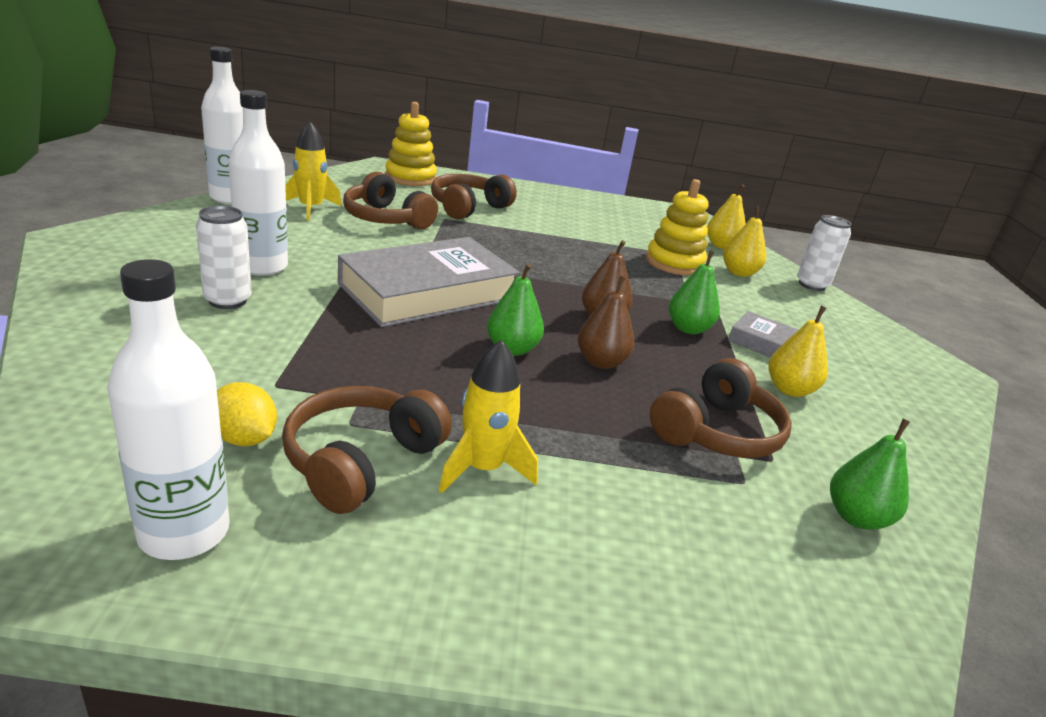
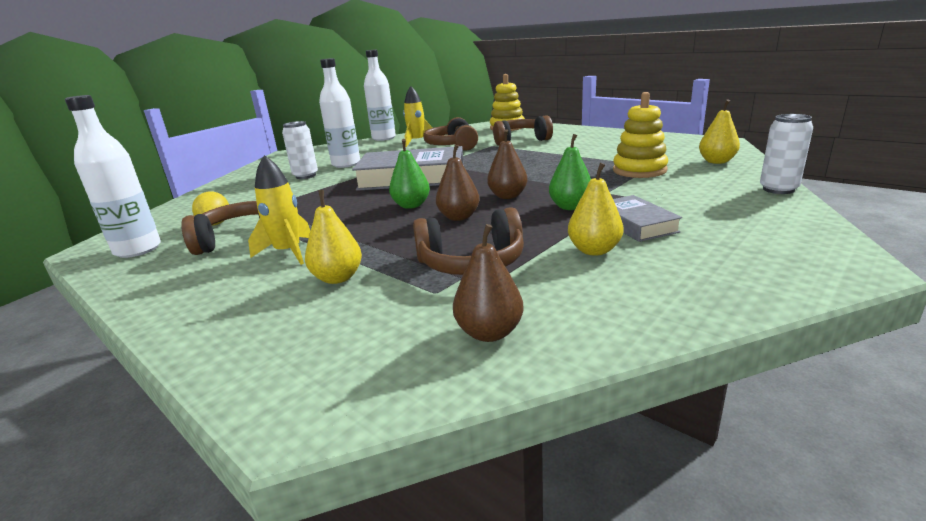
camera: 45 degrees right, 5 degrees down
yellow pear [723,206,766,277] -> yellow pear moved to [305,190,362,284]
green pear [830,419,910,530] -> brown pear [453,224,524,342]

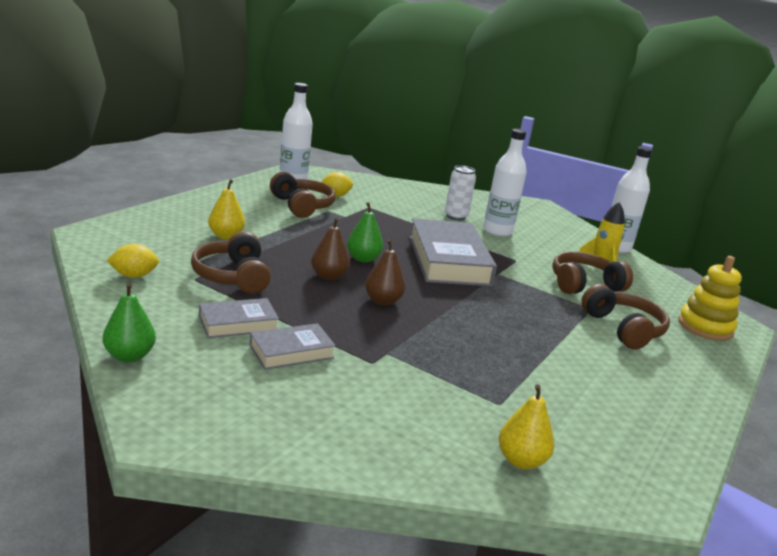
camera: 75 degrees right, 0 degrees up
yellow rocket [248,155,310,265] -> none
brown pear [453,224,524,342] -> yellow lemon [107,244,159,278]
green pear [549,134,591,210] -> green pear moved to [103,283,156,362]
yellow pear [568,163,624,256] -> grey book [199,298,279,338]
yellow stacking toy [613,92,668,178] -> none
white can [760,114,813,194] -> none

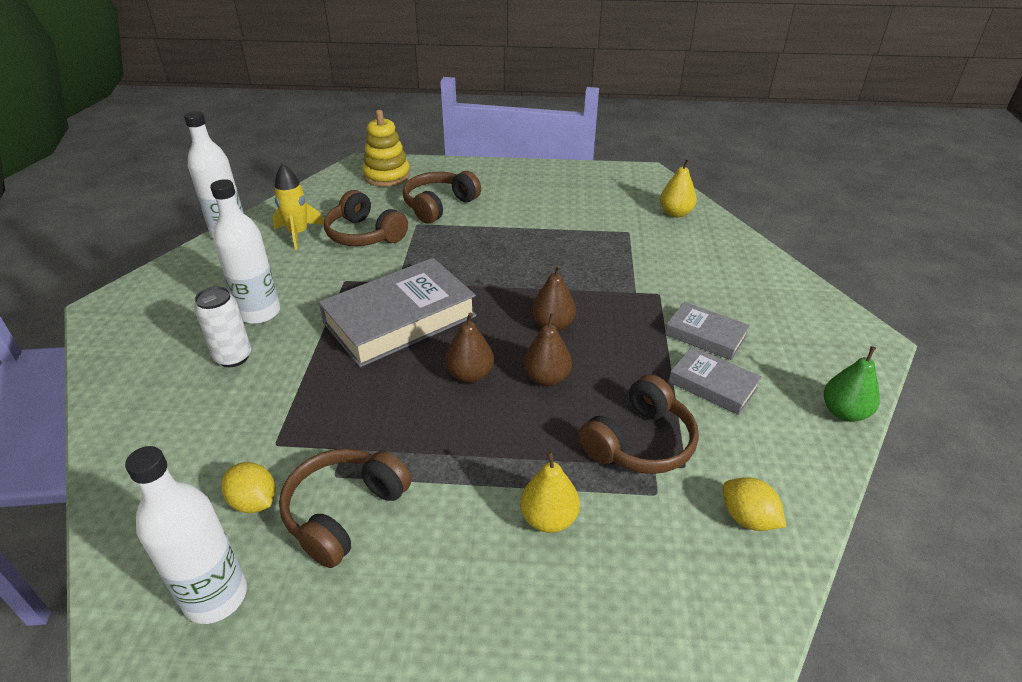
camera: 115 degrees left, 15 degrees up
green pear [347,202,383,262] -> brown pear [446,313,494,383]

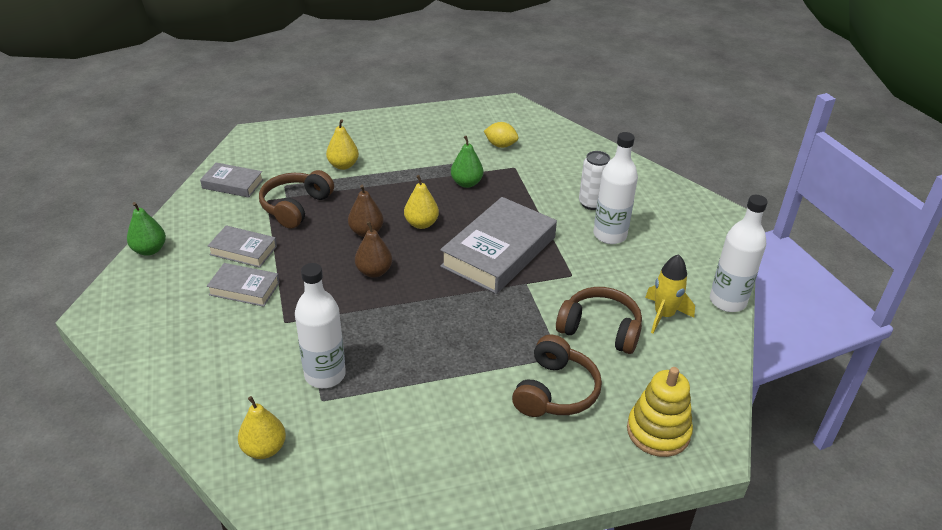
camera: 160 degrees right, 0 degrees up
white bottle [125,446,247,624] -> white bottle moved to [295,263,346,388]
brown headphones [279,448,412,568] -> none
brown pear [446,313,494,383] -> yellow pear [404,175,439,229]
yellow lemon [723,477,786,531] -> grey book [200,163,263,198]
none -> green pear [451,136,483,188]

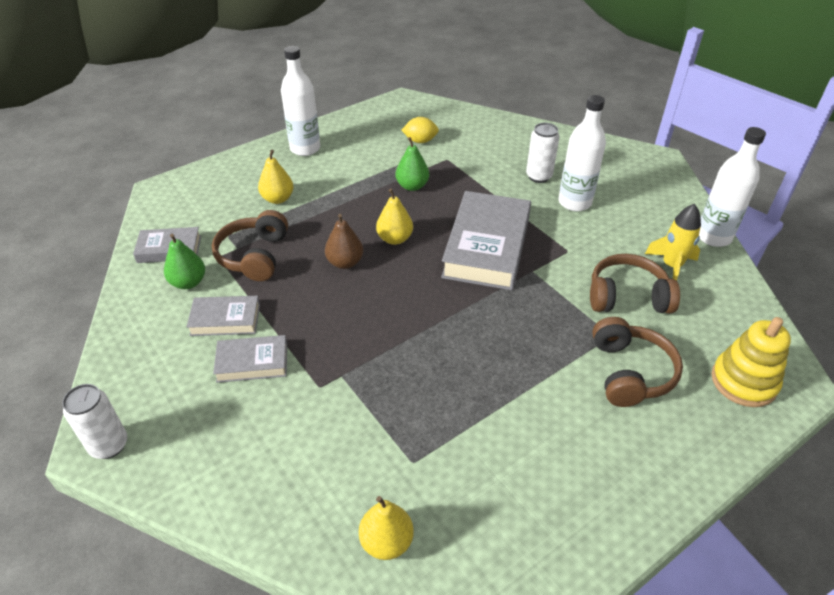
camera: 20 degrees left, 5 degrees up
green pear [127,202,166,256] -> green pear moved to [164,234,205,289]
white bottle [295,263,346,388] -> white bottle moved to [281,46,320,156]
brown pear [355,221,392,278] -> none
none -> white can [62,384,127,459]

